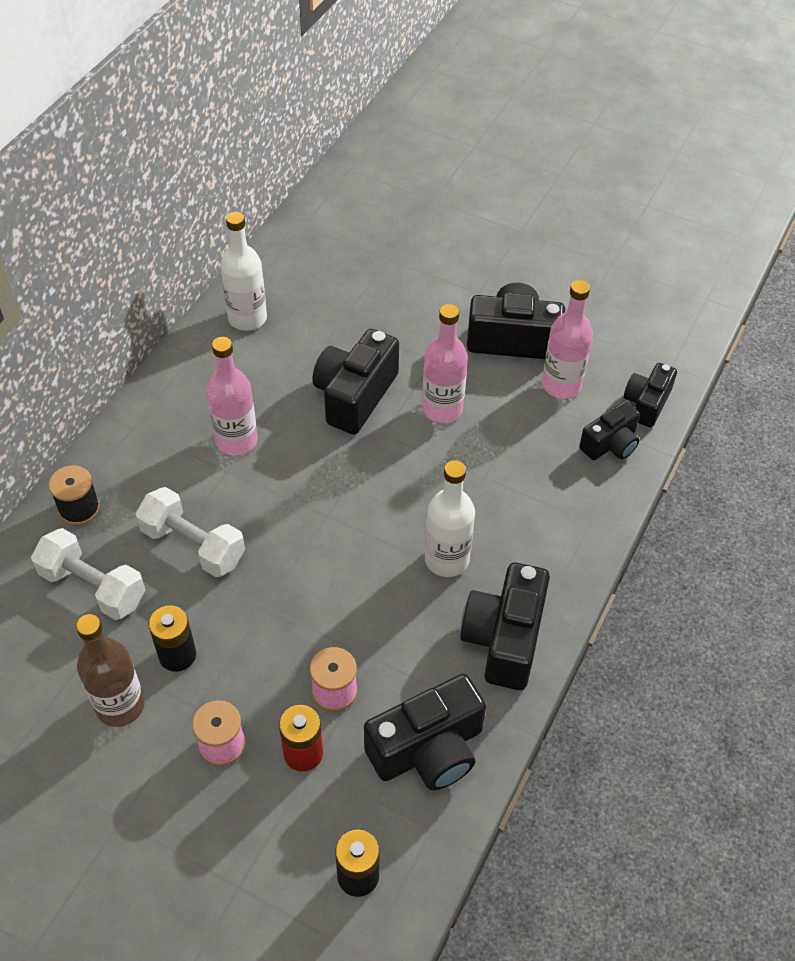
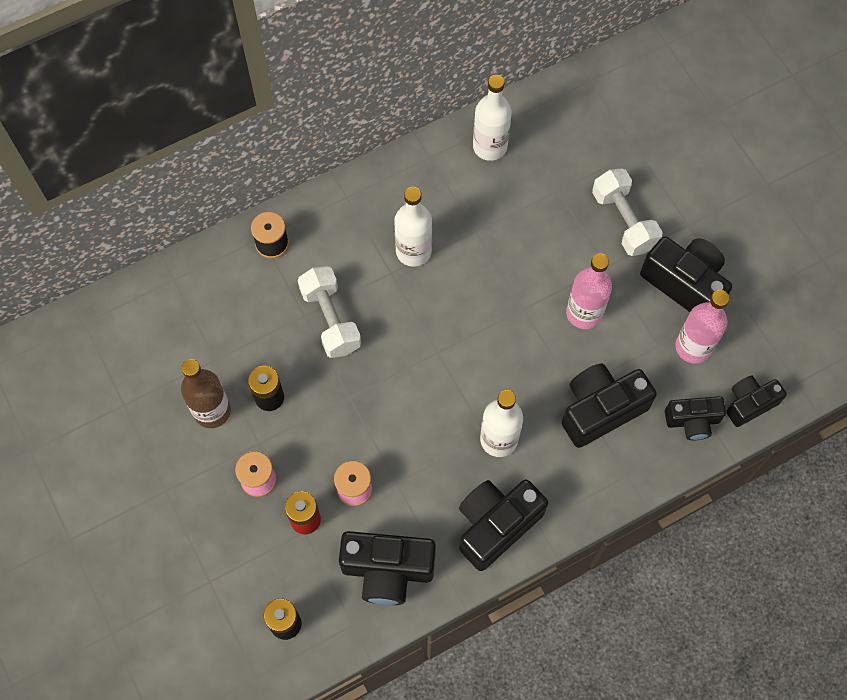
camera: 35 degrees right, 15 degrees up
white dumbbell [31,528,146,620] -> white dumbbell moved to [592,168,662,256]
pink bottle [207,337,258,456] -> white bottle [394,187,432,267]
black camera [312,329,399,435] -> black camera moved to [562,363,657,448]

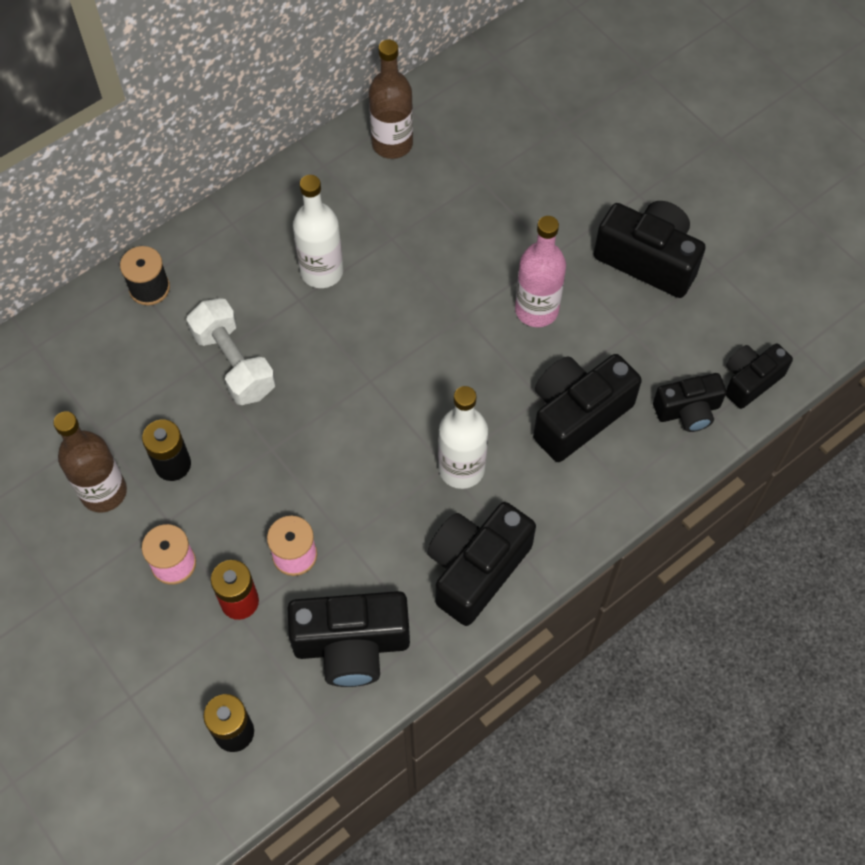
camera: 10 degrees left, 5 degrees down
white bottle [473,75,512,161] -> brown bottle [369,40,413,159]
white dumbbell [592,168,662,256] -> none
pink bottle [675,290,729,364] -> none

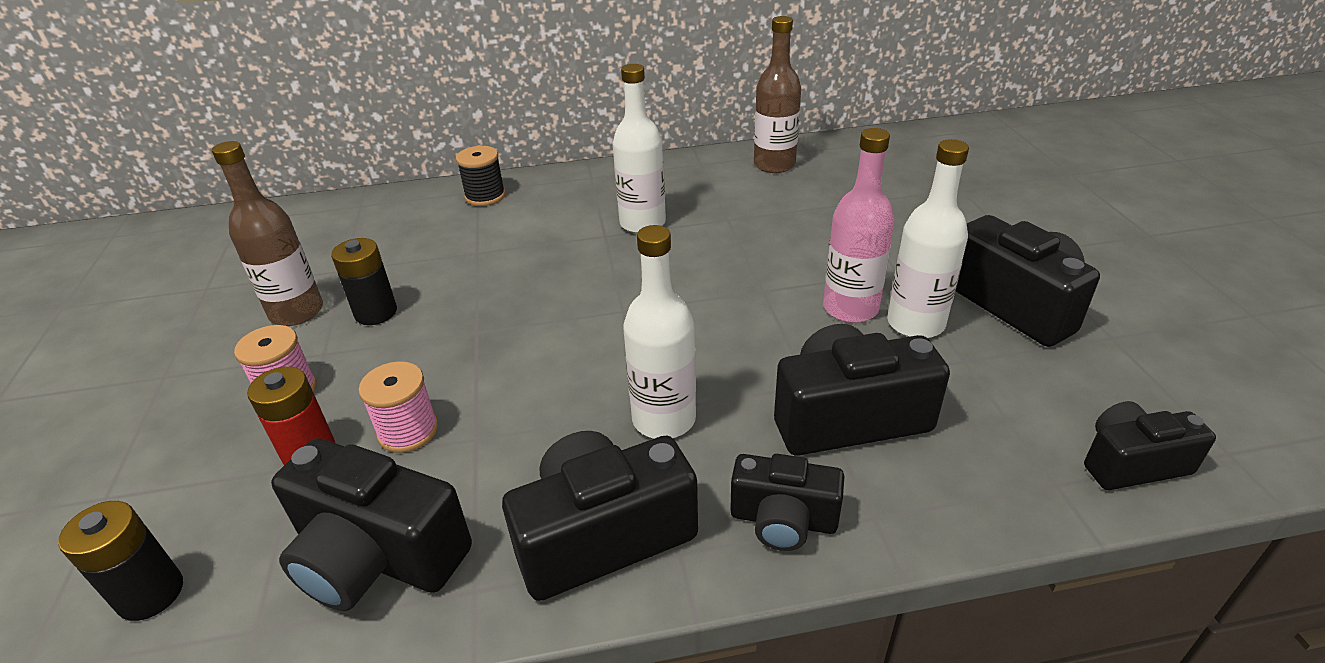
camera: 30 degrees right, 25 degrees down
white dumbbell [186,298,276,405] -> none
black camera [653,373,727,432] -> black camera moved to [730,454,844,551]
none -> white bottle [887,139,969,338]

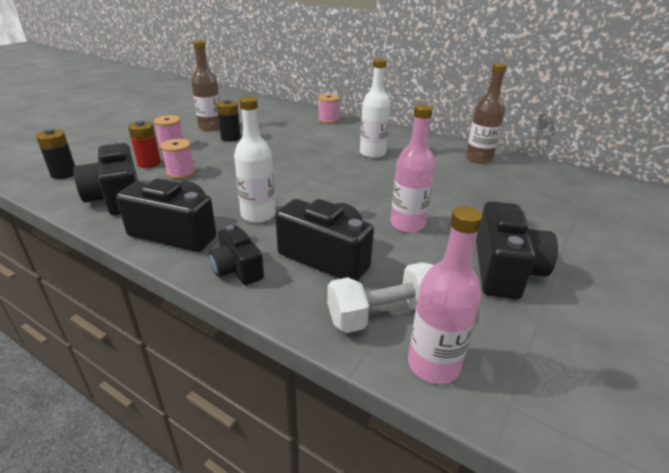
camera: 40 degrees right, 5 degrees down
black spool [456,146,505,206] -> pink spool [318,94,340,124]
white bottle [887,139,969,338] -> none
black camera [1084,401,1216,490] -> pink bottle [408,206,482,384]
none -> white dumbbell [327,262,434,333]

